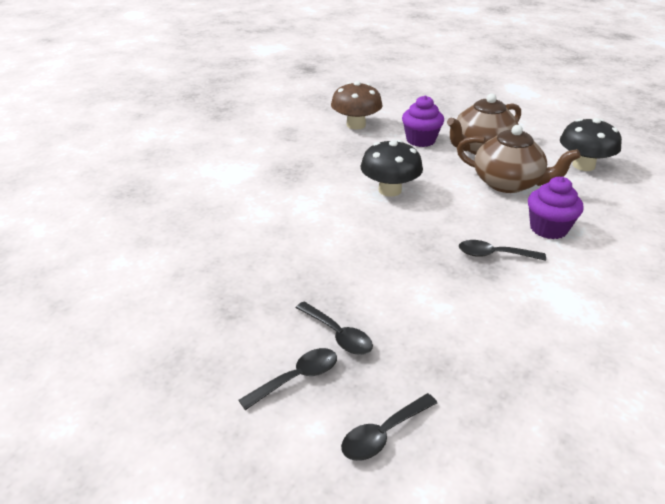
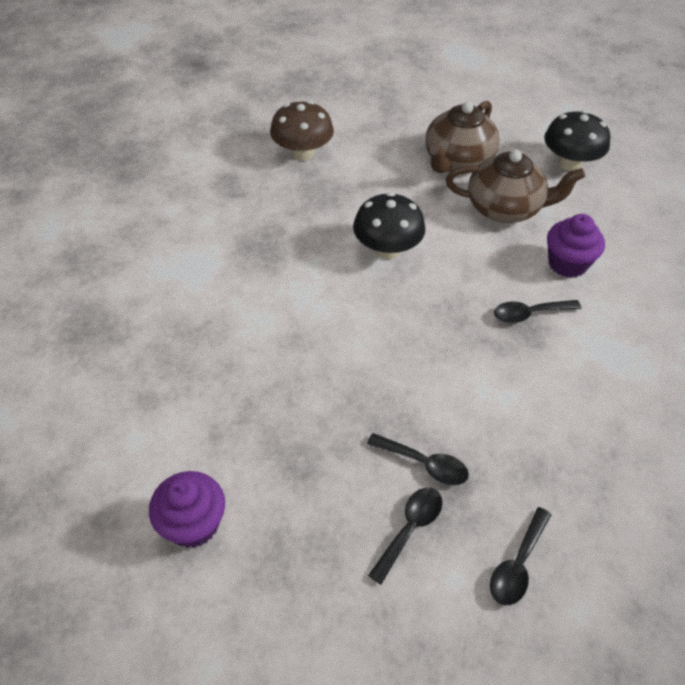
camera: 20 degrees left, 15 degrees up
purple cupcake [402,95,444,147] -> purple cupcake moved to [149,471,225,548]

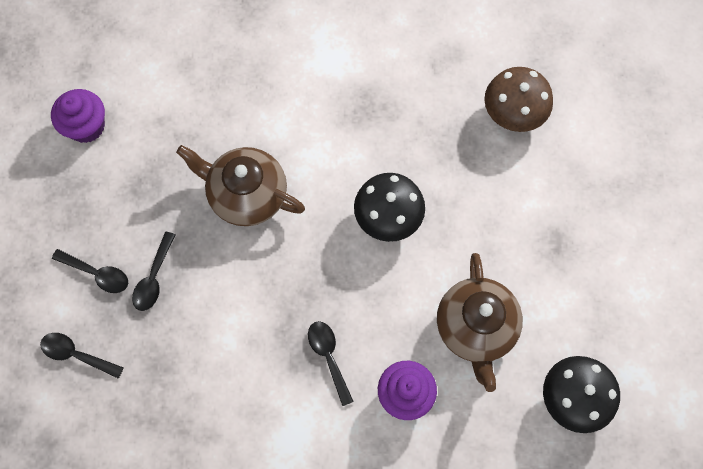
camera: 80 degrees right, 20 degrees up
brown teapot [425,101,500,173] -> brown teapot moved to [176,145,305,226]

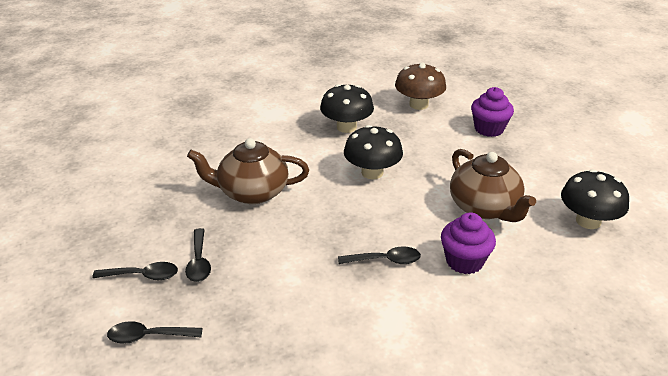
camera: 25 degrees left, 35 degrees down
purple cupcake [51,89,105,143] -> purple cupcake moved to [471,87,514,137]
black spoon [308,321,354,406] -> black spoon turned 135 degrees clockwise [338,246,421,264]
none -> black mushroom [320,84,374,133]

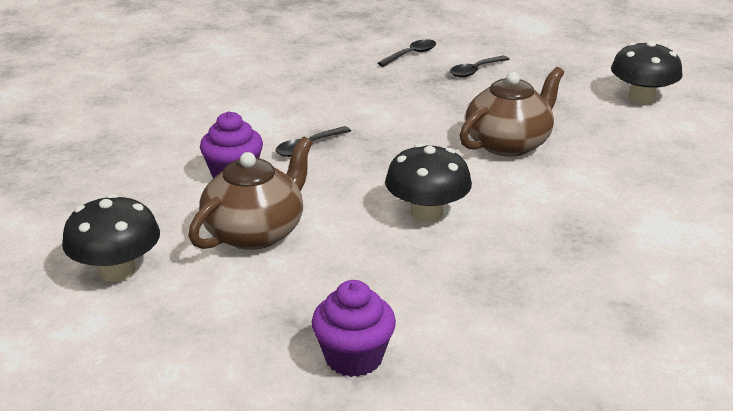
camera: 140 degrees right, 5 degrees down
black spoon [185,228,211,282] -> none
black mushroom [320,84,374,133] -> black mushroom moved to [611,41,682,104]
brown mushroom [395,62,446,110] -> none
brown teapot [450,149,536,222] -> brown teapot turned 105 degrees clockwise [188,137,312,250]

